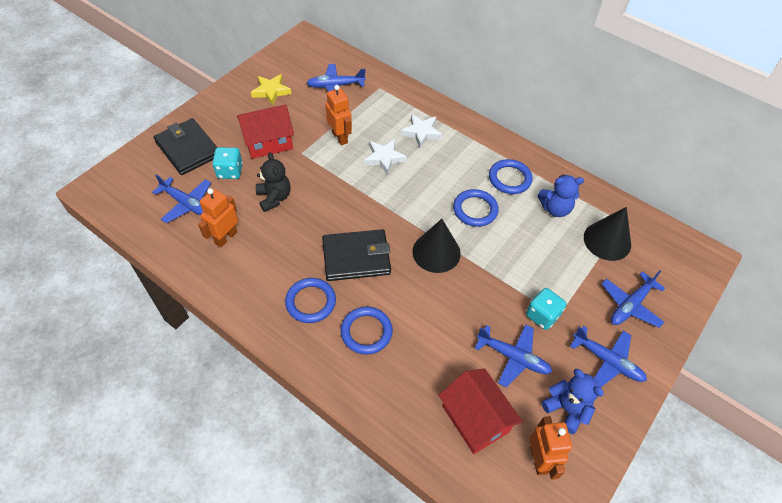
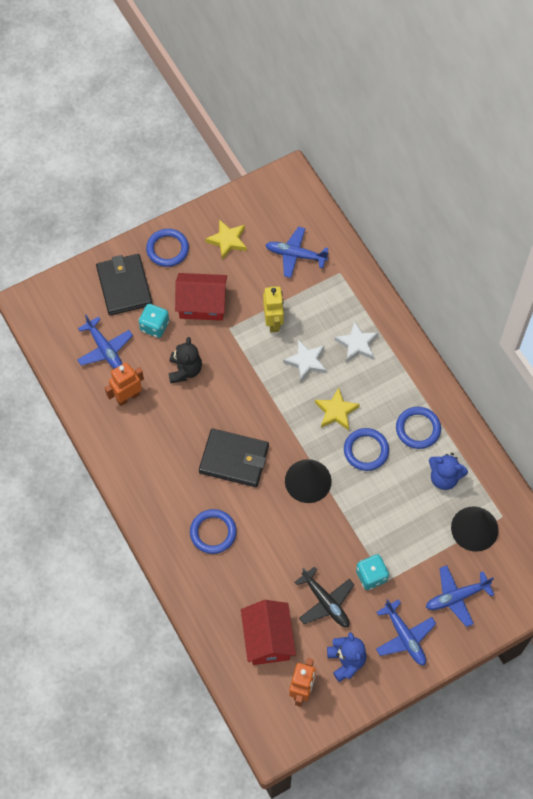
camera: 25 degrees right, 10 degrees up
blue ring [285,278,336,323] -> blue ring moved to [146,229,189,267]
orange robot [325,85,352,145] -> yellow robot [263,286,284,332]
blue plane [475,324,552,387] -> black plane [295,566,354,627]
none -> yellow star [315,388,360,430]

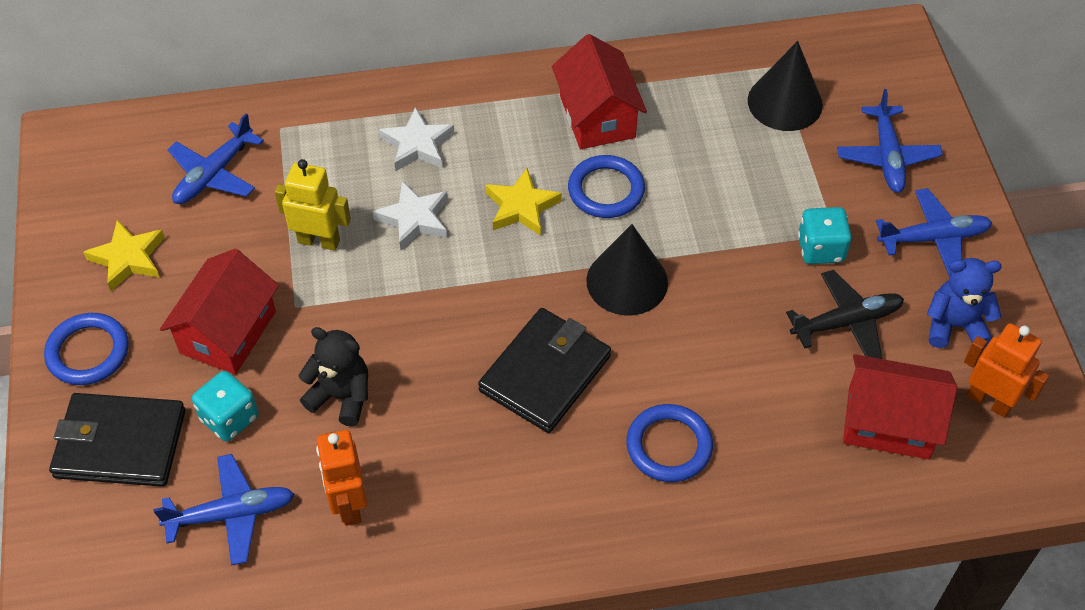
camera: 70 degrees left, 10 degrees down
blue ring [396,407,441,449] -> red house [552,34,647,149]
blue teddy bear [429,453,468,490] -> none

